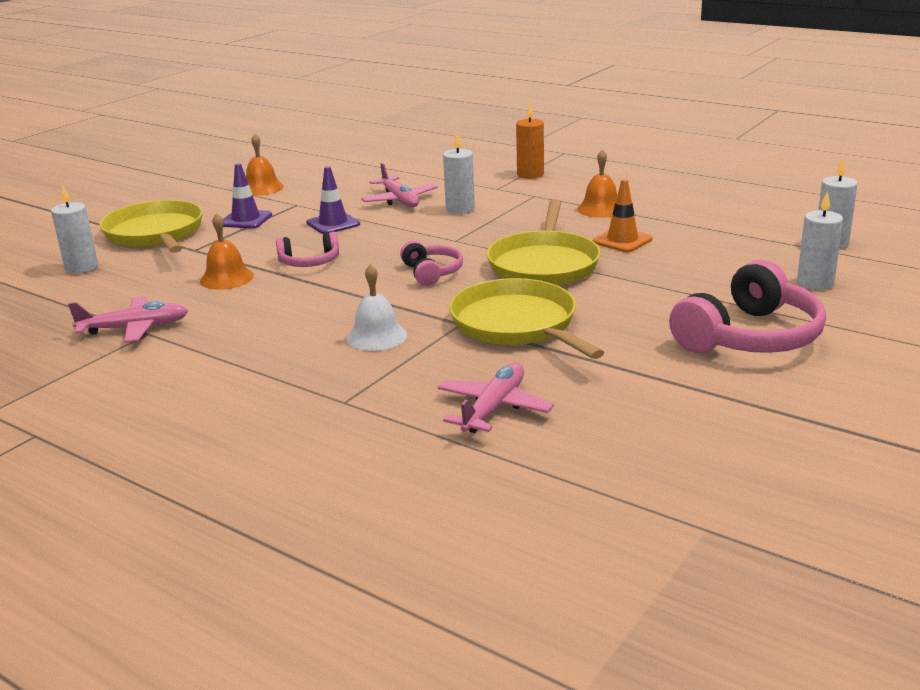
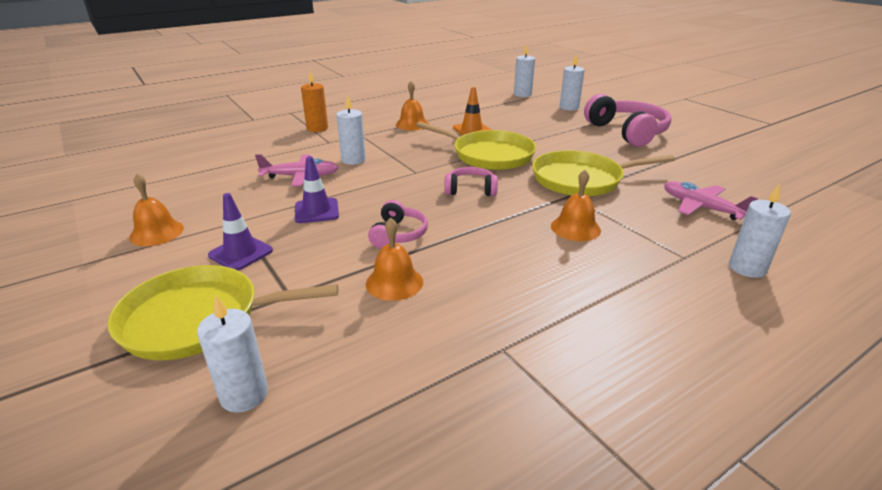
camera: 70 degrees left, 5 degrees up
pink plane [68,296,189,343] -> none
white bell [347,264,407,351] -> orange bell [551,170,601,241]
none -> white candle [729,183,791,278]

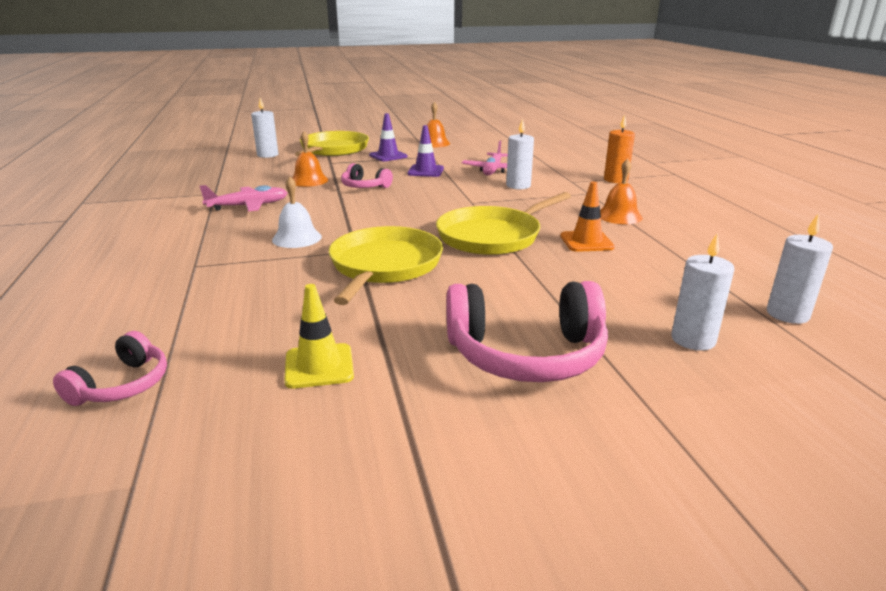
camera: 110 degrees right, 5 degrees down
pink headphones [444,167,498,196] -> pink headphones moved to [53,331,167,406]
orange bell [551,170,601,241] -> white bell [272,176,322,248]
pink plane [664,181,758,220] -> pink plane moved to [200,185,288,212]
white candle [729,183,791,278] -> none
none -> yellow traffic cone [284,284,354,389]

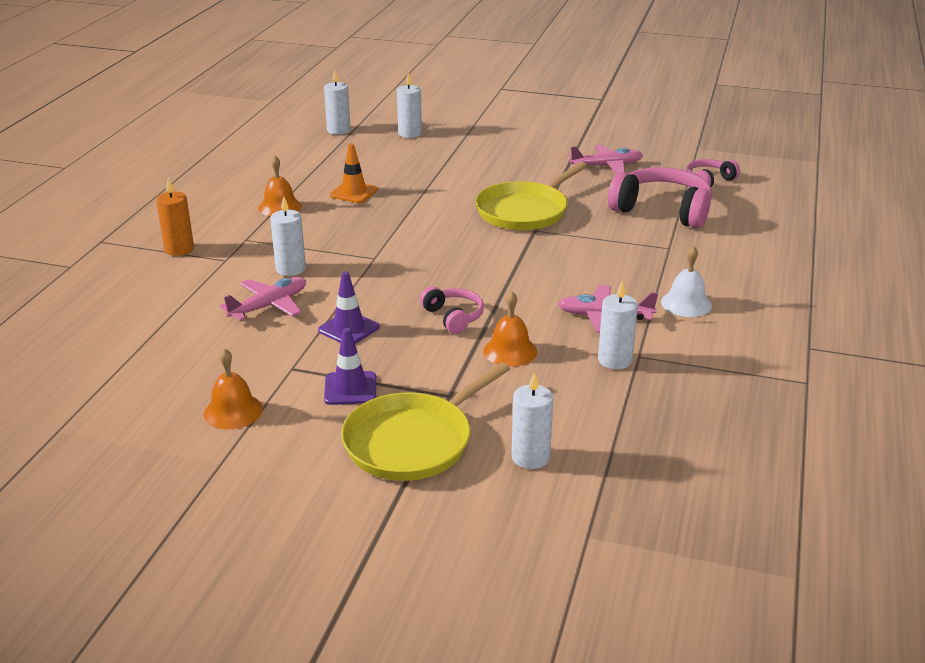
camera: 150 degrees left, 5 degrees up
white bell [272,176,322,248] -> white bell moved to [661,246,712,317]
yellow traffic cone [284,284,354,389] -> pink plane [569,145,643,173]
yellow pan [436,192,571,255] -> none
pink headphones [446,281,608,382] -> pink headphones moved to [608,167,712,228]
none -> white candle [598,281,638,369]

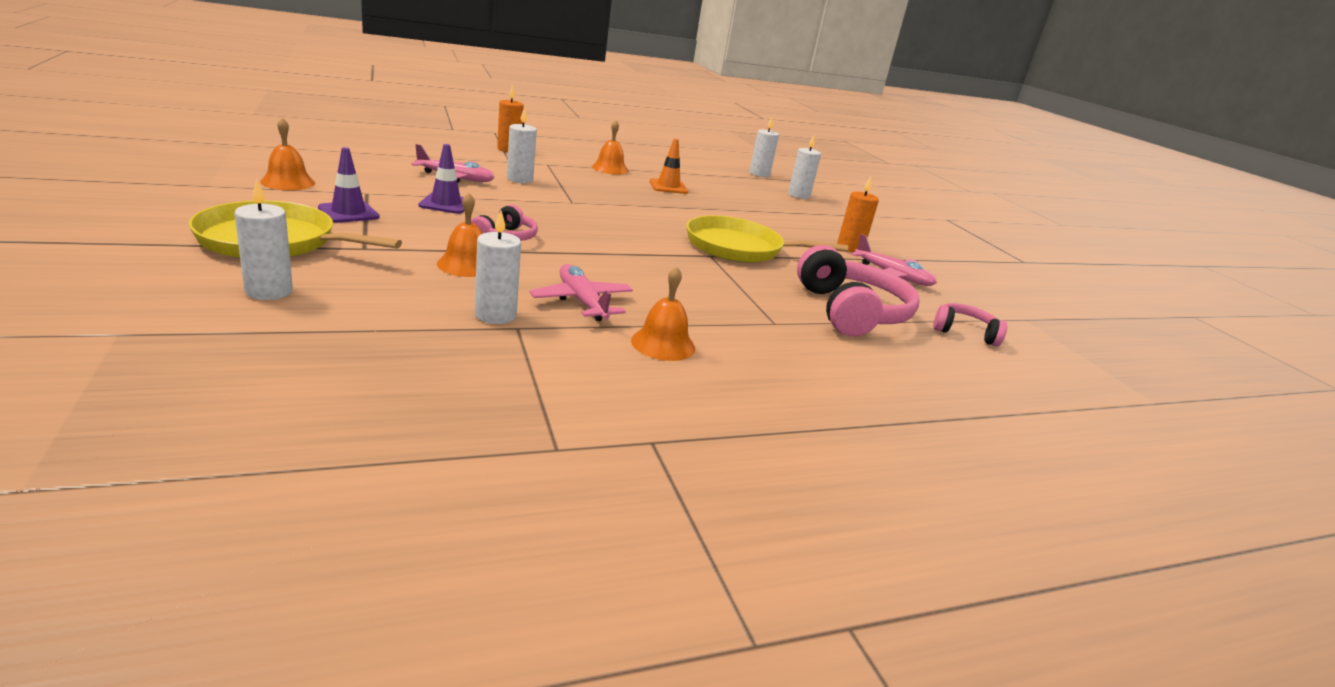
camera: 50 degrees right, 5 degrees down
white bell [661,246,712,317] -> orange bell [631,266,695,361]
none -> orange candle [837,177,879,252]

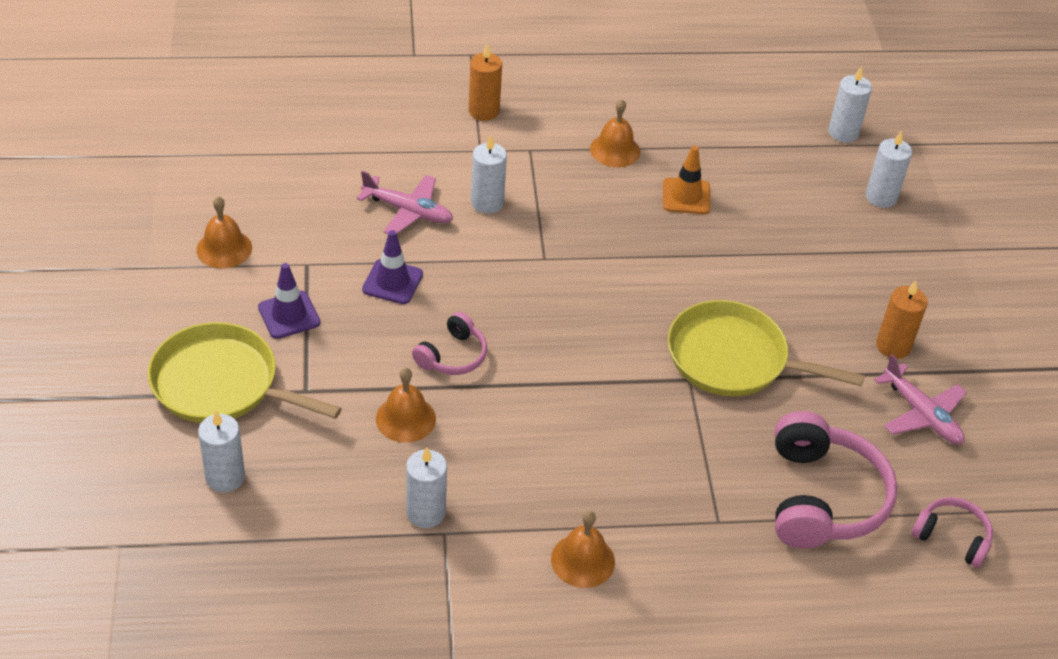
camera: 15 degrees right, 20 degrees up
pink plane [530,264,633,321] -> none

